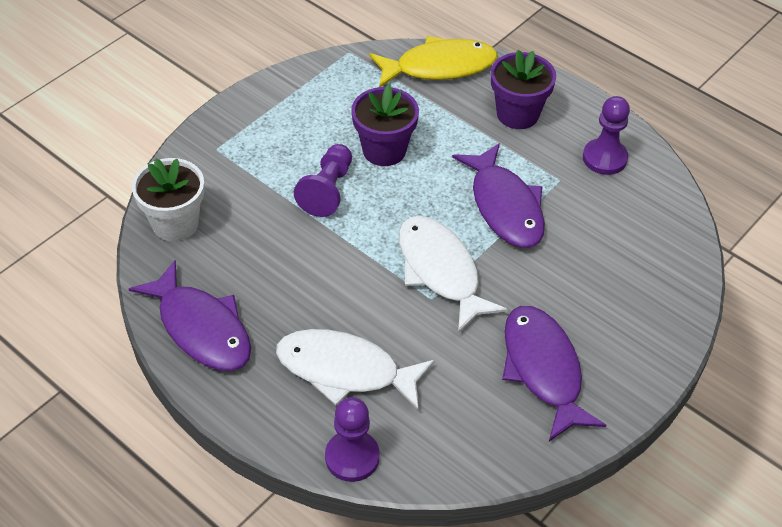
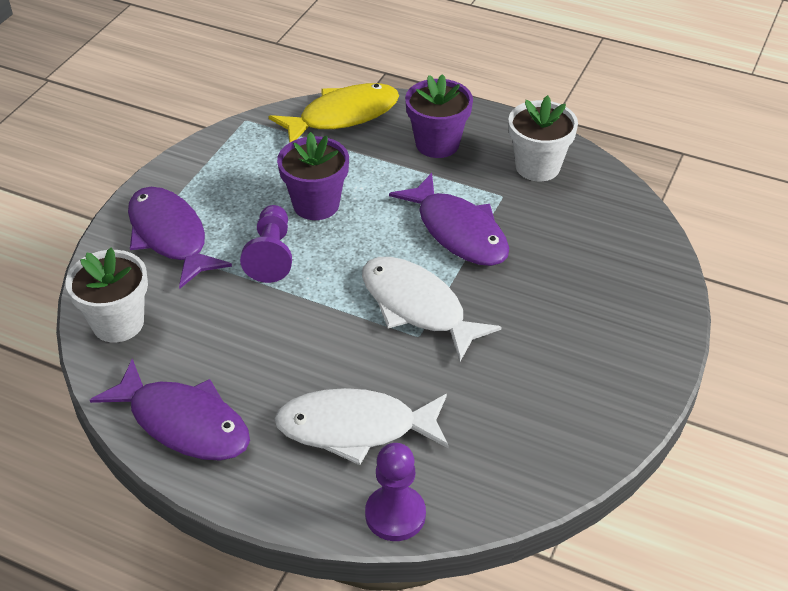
camera: 15 degrees left, 5 degrees down
purple fish [502,306,606,441] -> purple fish moved to [128,187,232,289]
purple pawn [583,96,630,175] -> white flower pot [508,95,578,181]

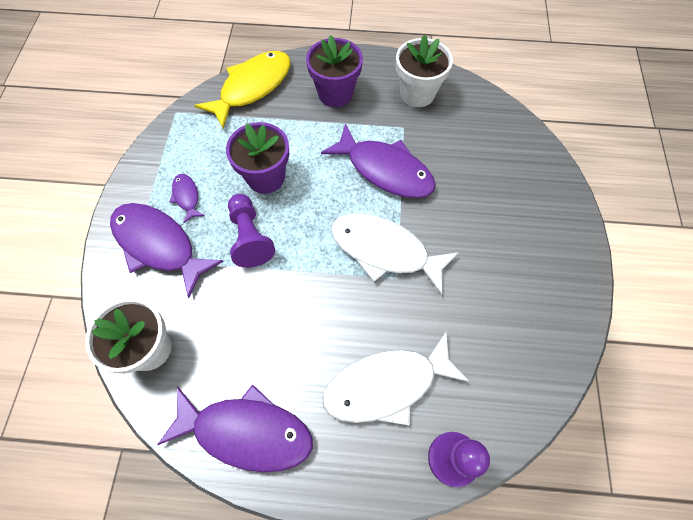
camera: 20 degrees left, 20 degrees up
none -> purple fish [170,174,205,223]

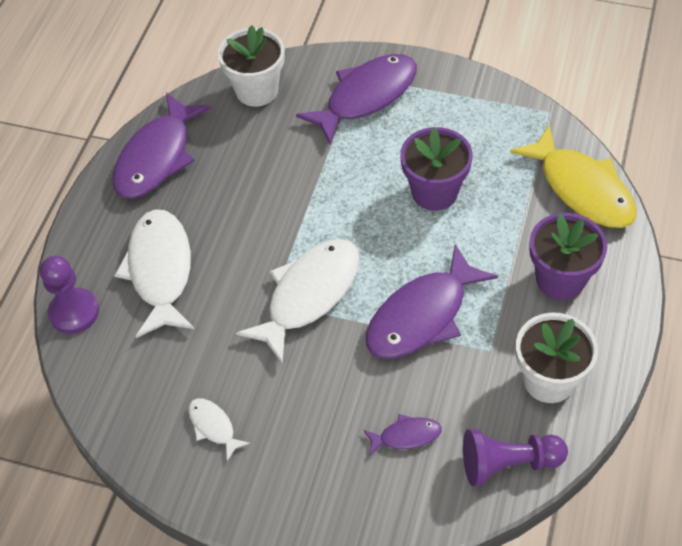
camera: 105 degrees right, 10 degrees down
purple fish [170,174,205,223] -> purple fish moved to [363,414,442,456]
purple pawn [228,194,275,268] -> purple pawn moved to [463,429,568,486]
none -> white fish [188,398,250,461]

